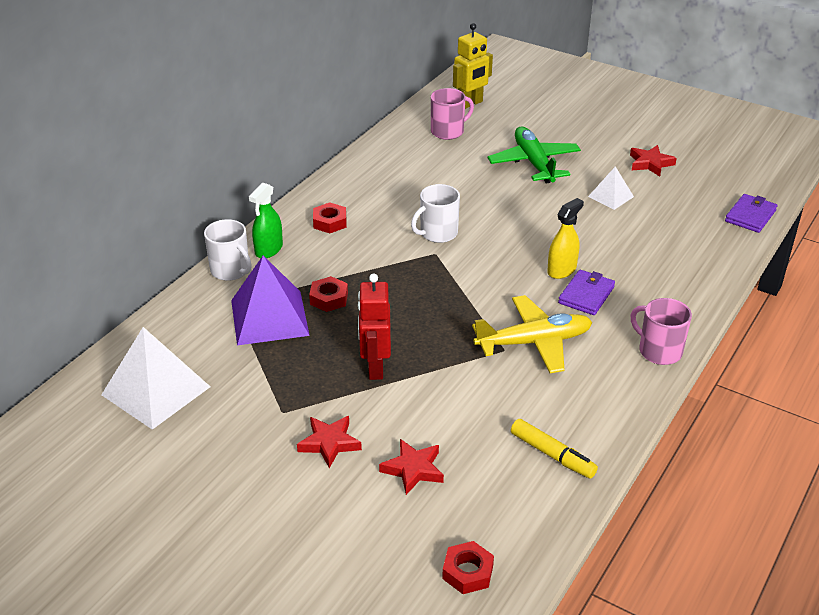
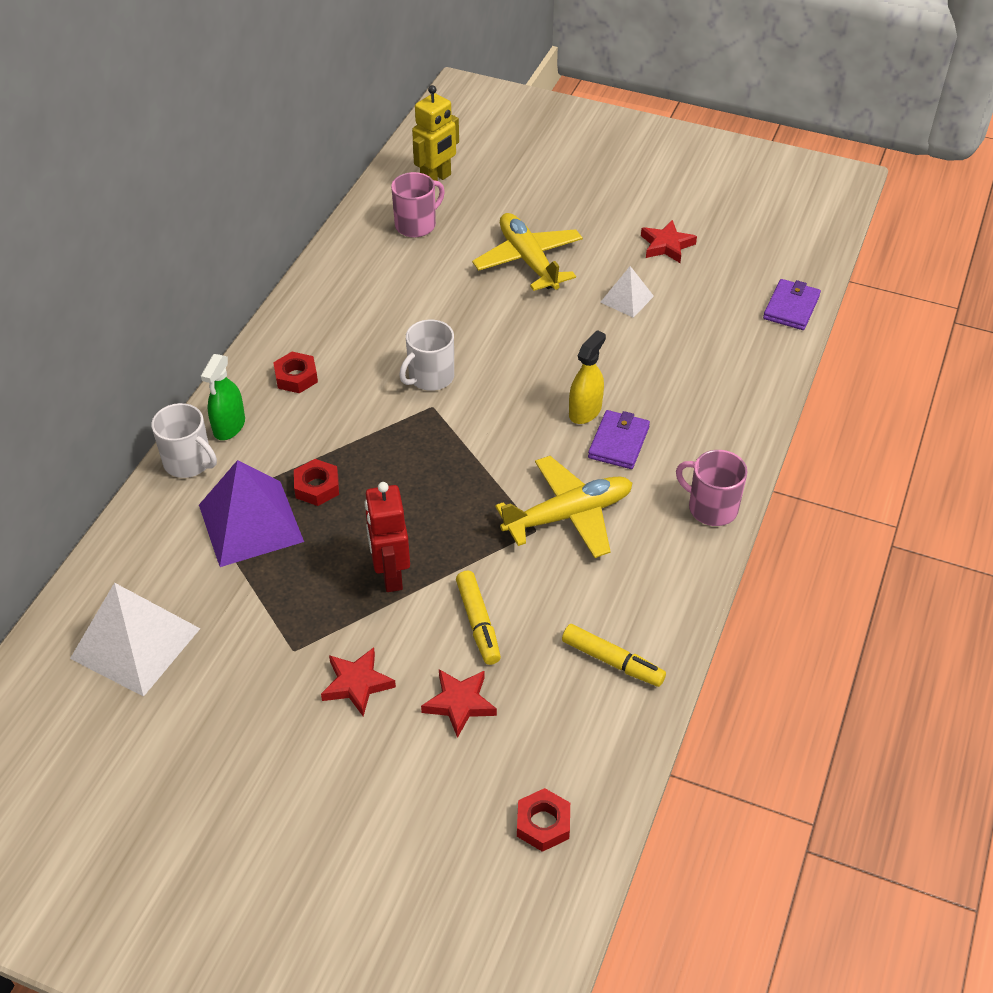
camera: 10 degrees left, 10 degrees up
green plane [487,127,581,184] -> yellow plane [472,213,583,291]
none -> yellow marker [456,571,501,665]

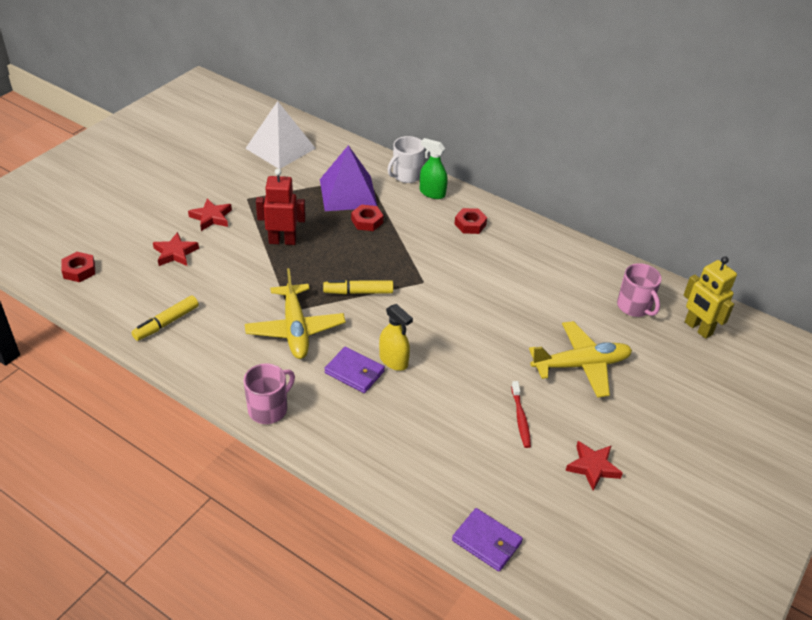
camera: 100 degrees right, 5 degrees down
white mug [399,320,454,391] -> none
yellow marker [456,571,501,665] -> yellow marker moved to [323,280,393,294]
white pyramid [600,266,654,318] -> red toothbrush [511,381,531,448]

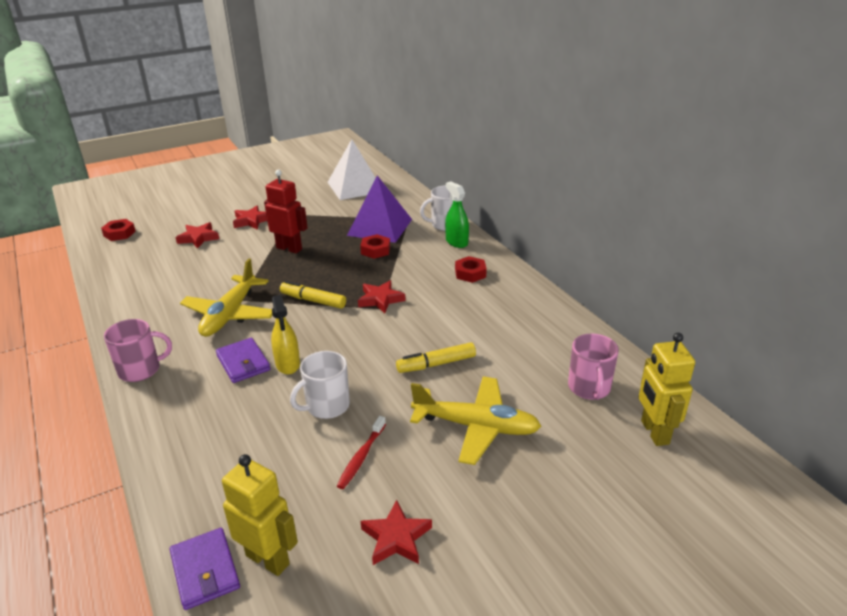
camera: 30 degrees right, 10 degrees down
yellow marker [131,295,199,341] -> yellow marker moved to [396,342,476,373]
none -> yellow robot [222,454,298,576]
none -> white mug [290,351,350,419]
none -> red star [358,280,406,313]

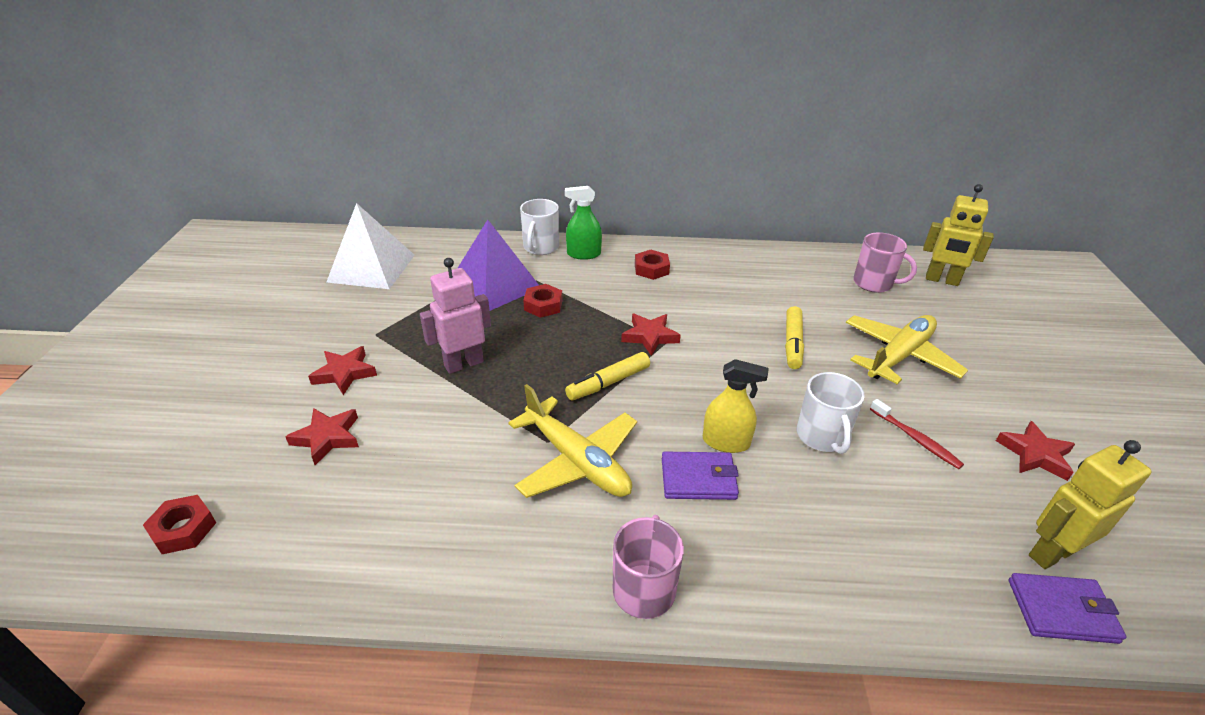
camera: 60 degrees left, 5 degrees up
red robot [264,170,307,254] -> pink robot [420,258,491,374]

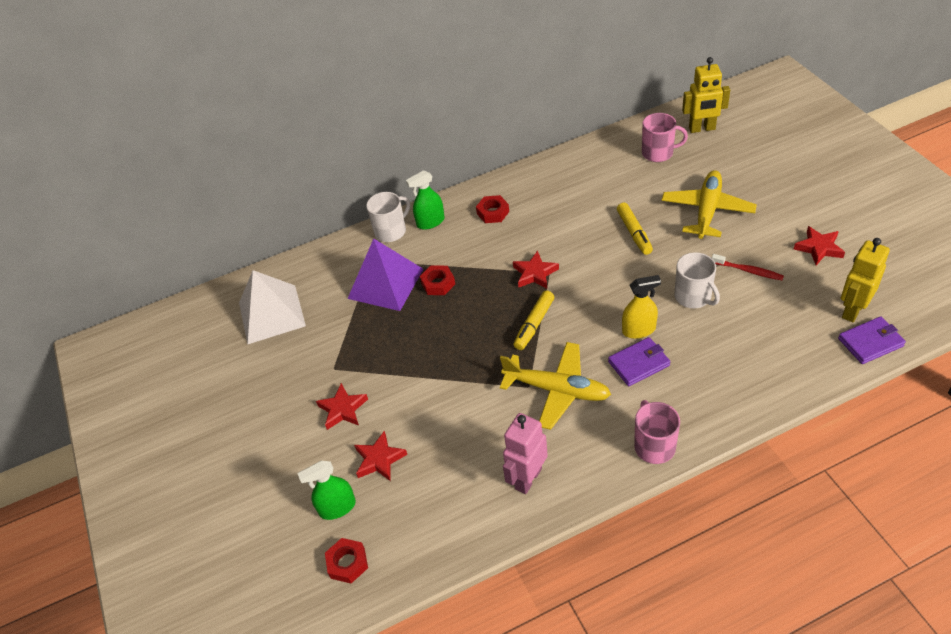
camera: 20 degrees left, 10 degrees up
pink robot [420,258,491,374] -> pink robot moved to [503,413,548,494]
white mug [520,199,559,255] -> white mug turned 120 degrees counterclockwise [366,192,410,242]
none -> green spray bottle [297,461,356,520]

